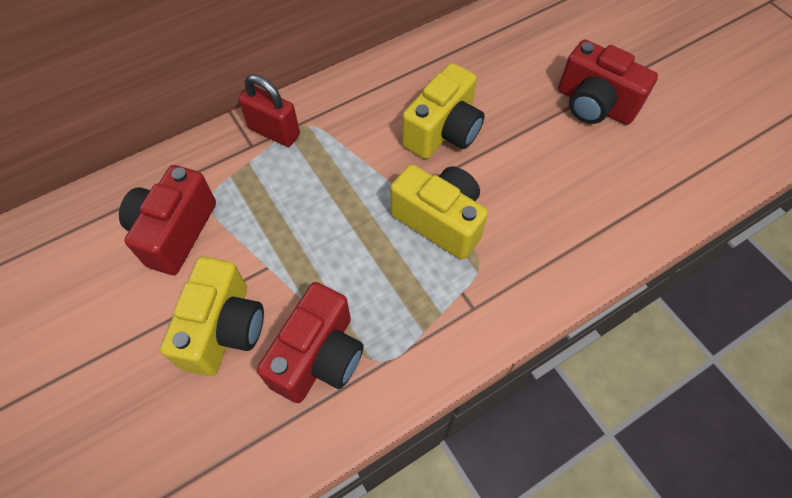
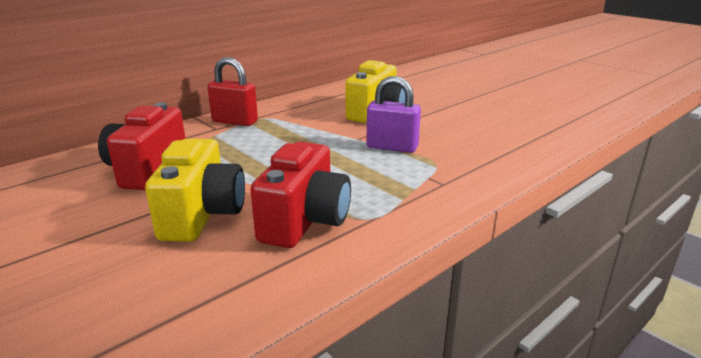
camera: 10 degrees left, 35 degrees down
yellow camera [390,164,488,260] -> purple padlock [366,76,421,153]
red camera [558,40,658,125] -> none

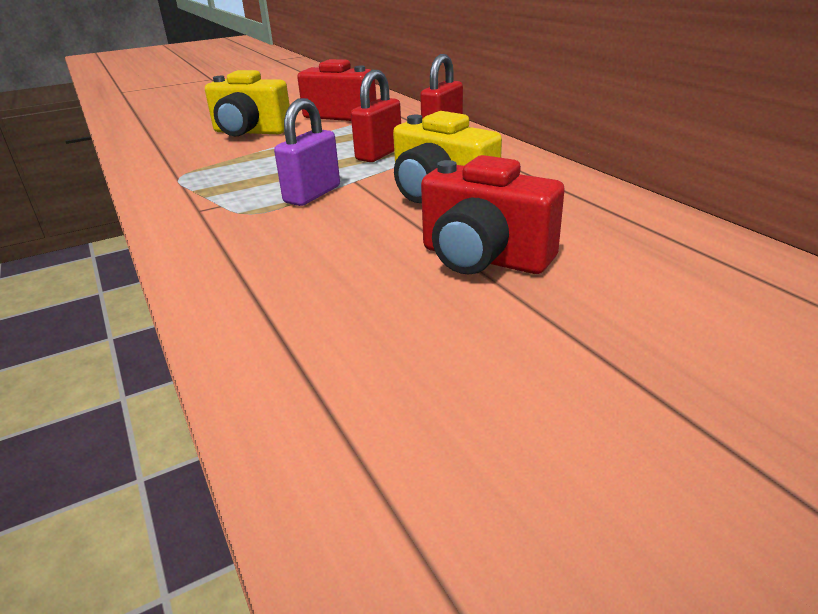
camera: 105 degrees right, 5 degrees up
red camera [250,142,351,248] -> red camera moved to [421,155,565,275]
none -> red padlock [351,70,401,162]

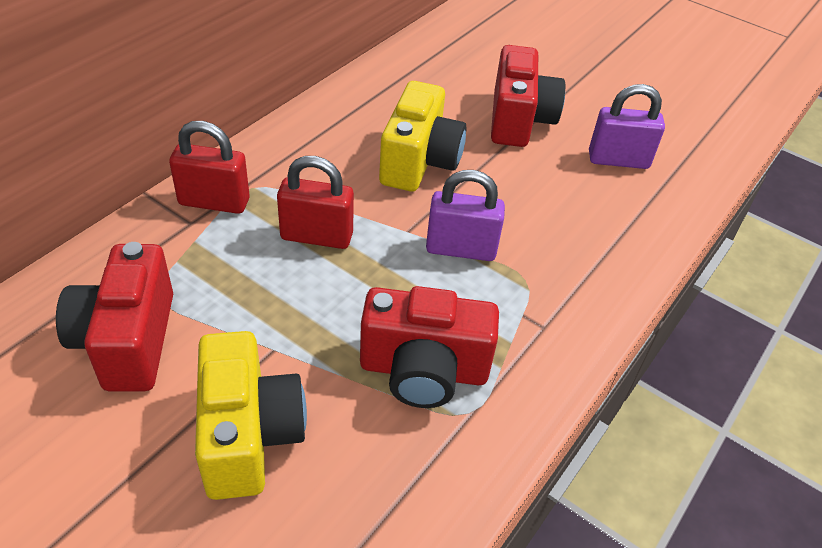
camera: 120 degrees left, 15 degrees up
none -> red camera [360,286,499,408]
none -> purple padlock [589,84,665,169]

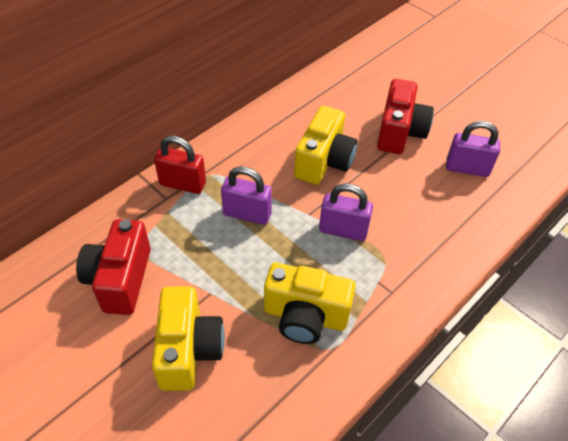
camera: 10 degrees right, 5 degrees up
red padlock [277,156,354,249] -> purple padlock [221,166,272,225]
red camera [360,286,499,408] -> yellow camera [264,262,356,344]

